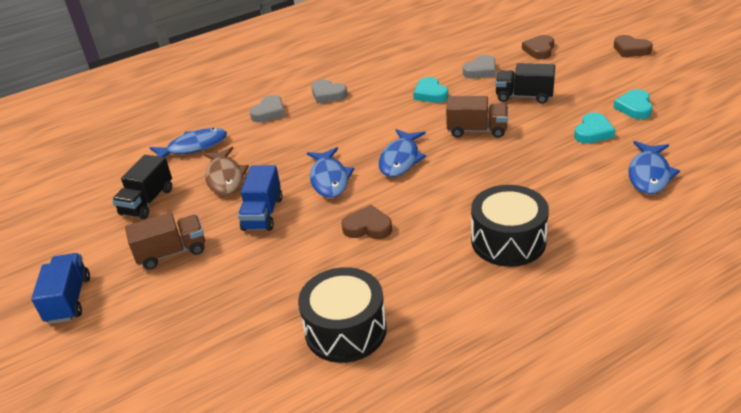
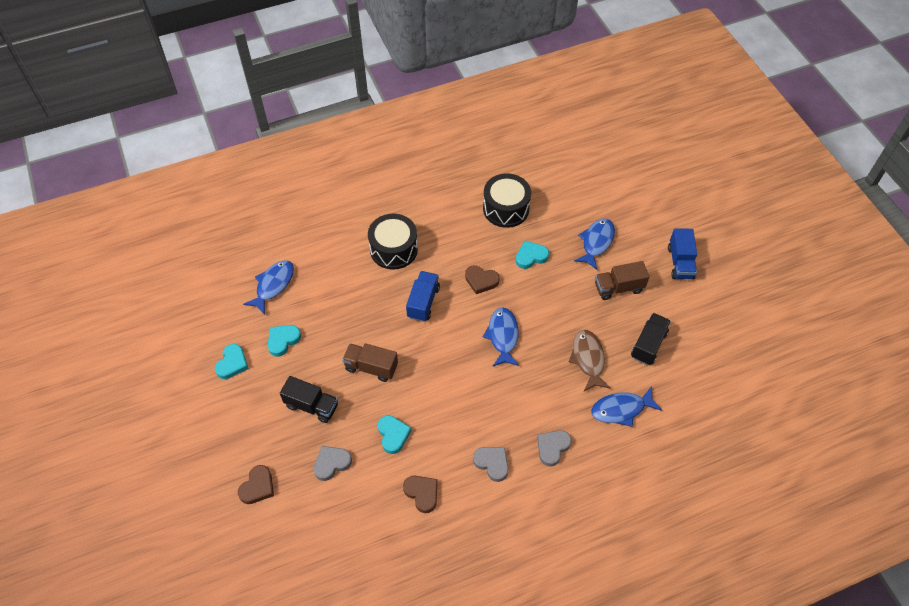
camera: 175 degrees left, 20 degrees up
blue truck [238,165,282,231] -> blue truck moved to [406,271,440,322]
blue fish [379,129,426,177] -> blue fish moved to [574,218,615,270]
brown heart [614,35,653,57] -> brown heart moved to [403,476,437,513]
none -> turquoise heart [516,241,549,269]

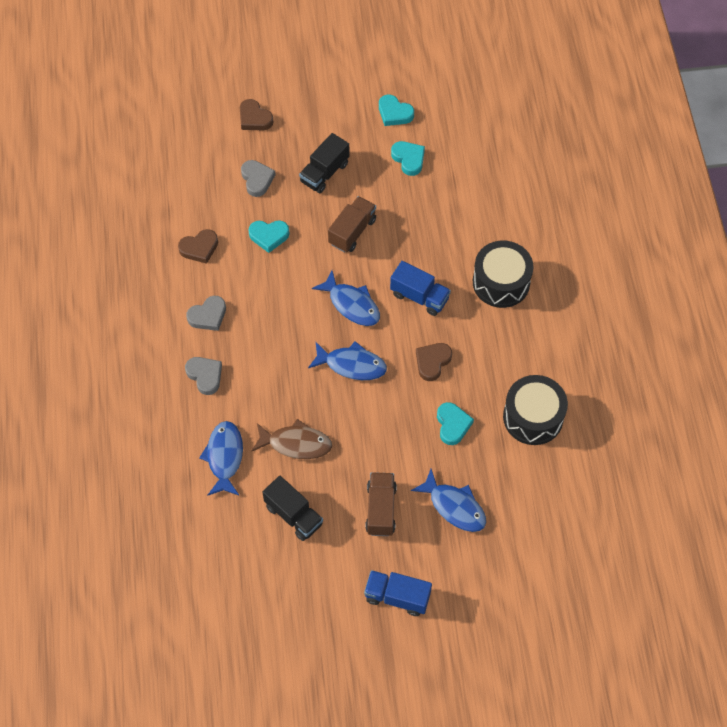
camera: 105 degrees right, 5 degrees up
blue fish [243,260,294,315] -> blue fish moved to [312,270,380,326]

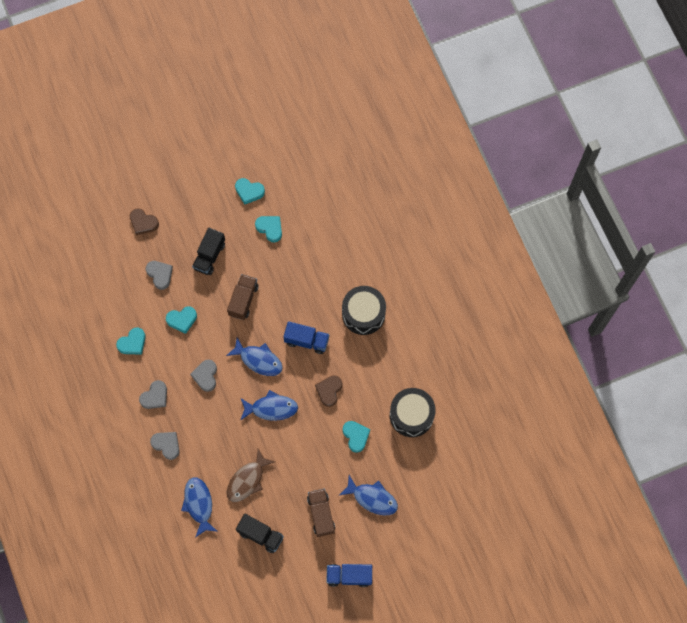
camera: 15 degrees left, 10 degrees up
brown heart [178,229,218,264] -> turquoise heart [116,327,146,355]
brown fish [251,419,332,459] -> brown fish turned 135 degrees clockwise [227,449,275,502]
none -> grey heart [190,359,217,392]

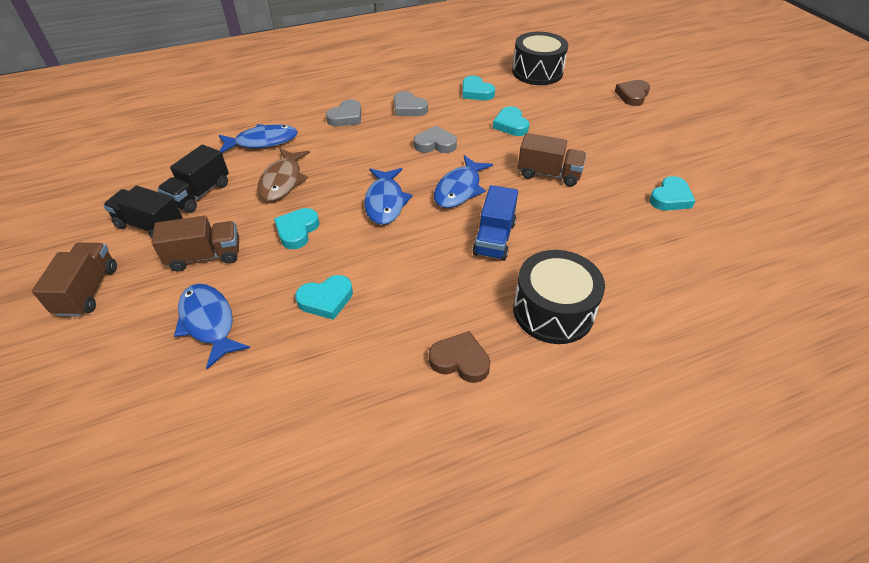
camera: 90 degrees right, 25 degrees down
grey heart [146,261,173,290] -> none
black truck [192,228,225,275] -> black truck moved to [103,186,183,238]
brown fish [227,449,275,502] -> brown fish turned 120 degrees counterclockwise [257,148,310,201]
turquoise heart [235,178,265,205] -> turquoise heart moved to [274,208,320,249]
brown heart [315,375,342,407] -> brown heart moved to [429,331,490,383]
blue truck [327,564,372,587] -> brown truck [32,243,117,317]
blue fish [340,475,398,515] -> blue fish turned 120 degrees clockwise [174,284,250,369]
black drum [390,388,436,437] -> black drum moved to [512,32,568,85]

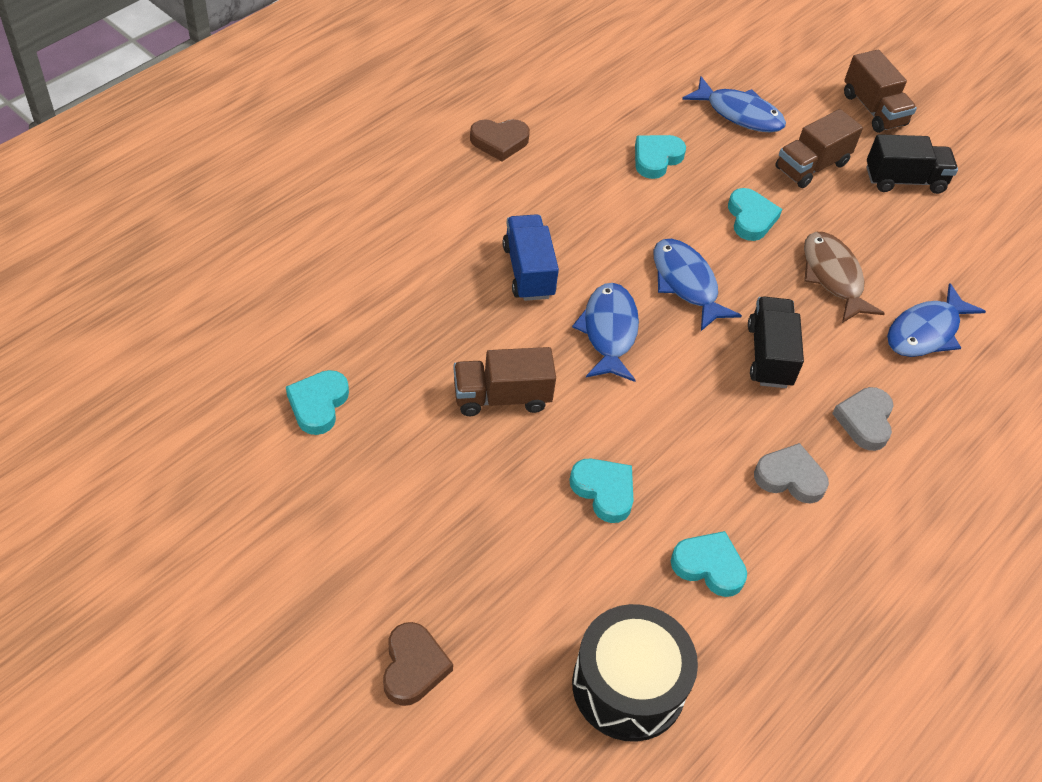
camera: 150 degrees right, 5 degrees up
black truck [157,145,229,213] -> black truck moved to [748,297,804,388]
grey heart [414,126,457,153] -> none
black drum [513,250,605,344] -> none

